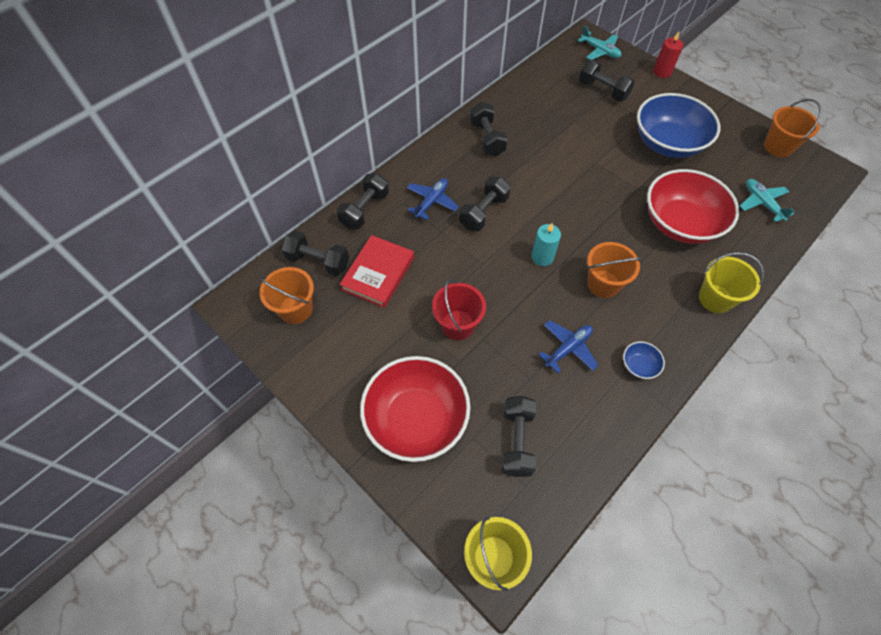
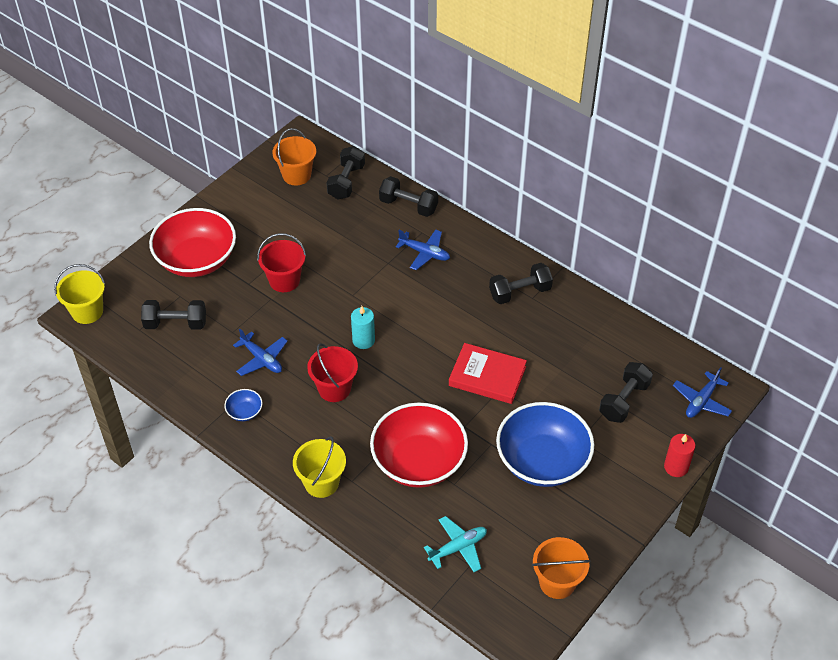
camera: 85 degrees right, 10 degrees down
red book [339,235,414,308] -> red book moved to [449,343,527,404]
black dumbbell [459,177,511,231] -> none
turquoise plane [578,25,621,60] -> blue plane [673,367,732,418]
orange bucket [587,242,642,298] -> red bucket [307,343,358,402]

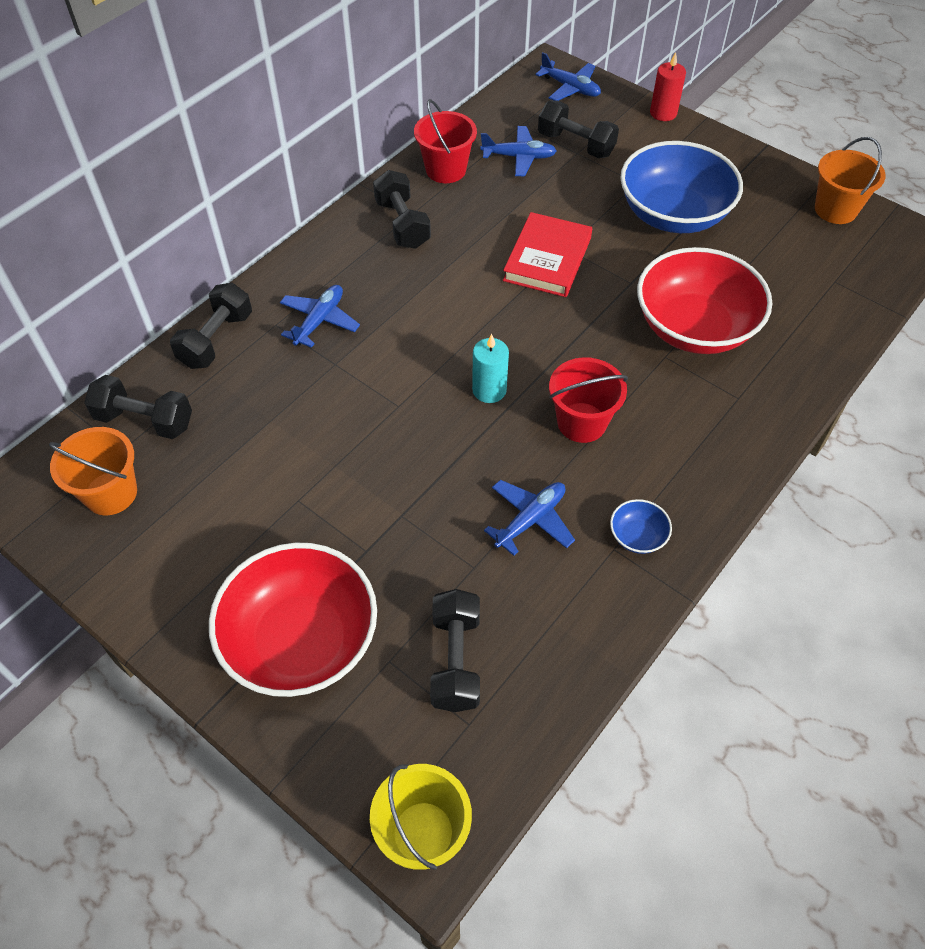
camera: 90 degrees left, 5 degrees up
red bucket [257,233,306,292] -> red bucket moved to [414,99,477,183]
yellow bucket [293,436,346,498] -> none
turquoise plane [424,516,487,572] -> none
none -> blue plane [480,126,557,177]

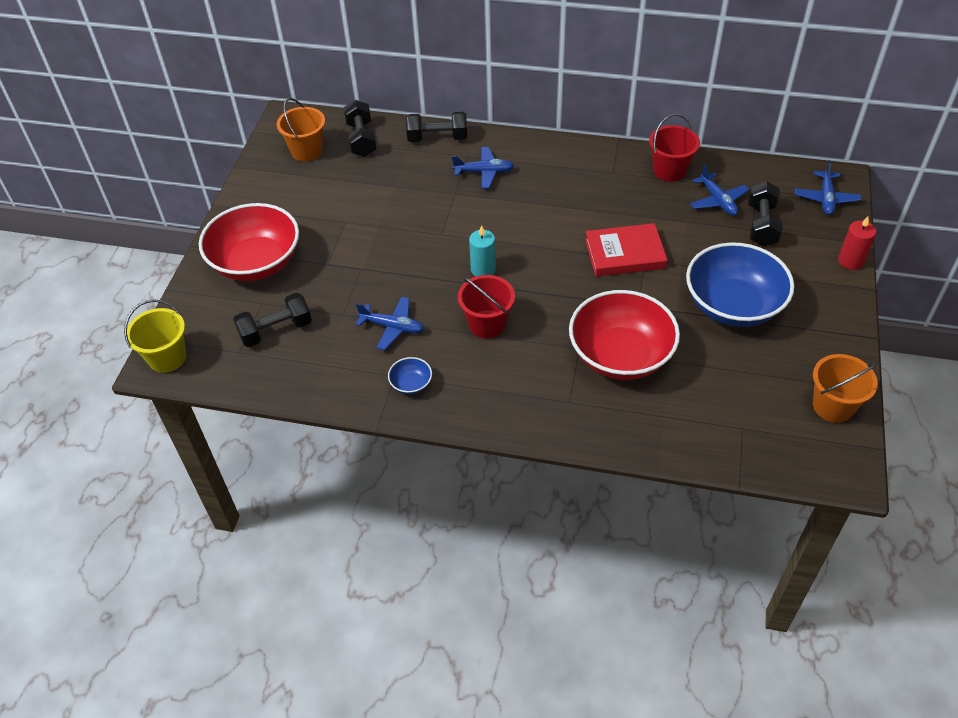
camera: 65 degrees right, 5 degrees down
black dumbbell [373,170,431,249] -> none

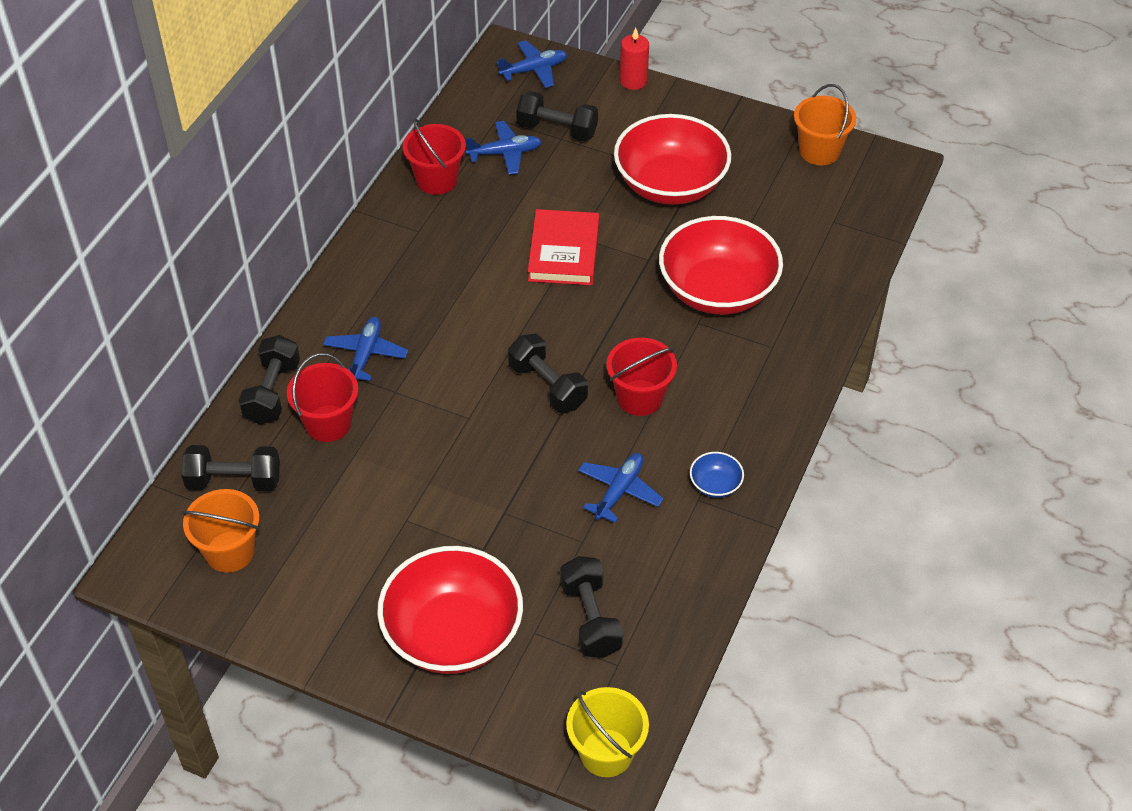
camera: 80 degrees left, 0 degrees up
turquoise candle [469,225,496,276] -> black dumbbell [508,334,588,413]
blue bowl [686,242,794,327] -> red bowl [614,114,731,205]
blue plane [795,160,861,215] -> blue plane turned 45 degrees counterclockwise [496,40,567,88]
none -> red bucket [287,353,358,442]

